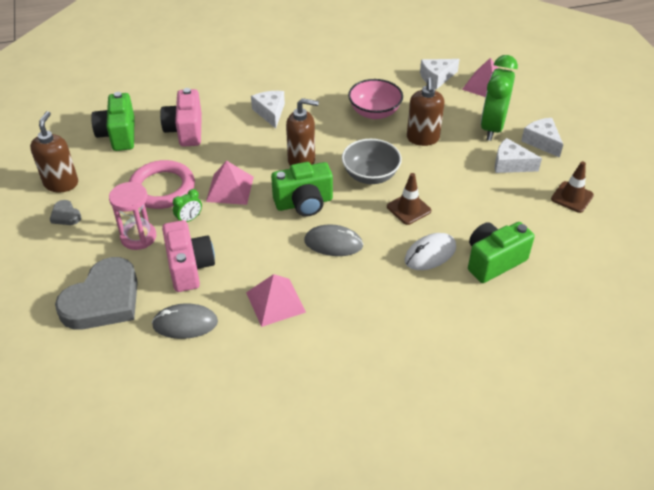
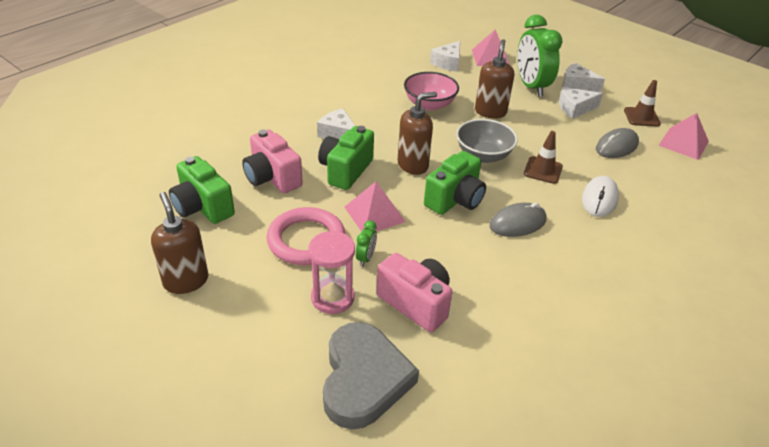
camera: 35 degrees left, 5 degrees down
grey heart [50,200,81,225] -> none
grey mouse [152,303,218,339] -> grey mouse moved to [596,128,639,158]
pink pyramid [246,274,306,327] -> pink pyramid moved to [658,113,709,160]
brown soap dispenser [407,78,444,146] -> brown soap dispenser turned 135 degrees counterclockwise [475,39,514,118]
green camera [468,222,535,283] -> green camera moved to [318,126,374,190]

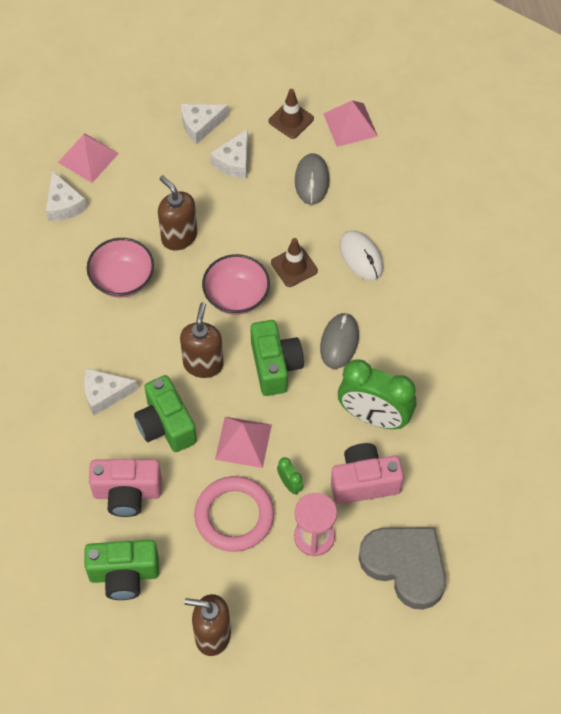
camera: 50 degrees left, 20 degrees up
grey bowl [456,119,518,163] -> pink bowl [202,254,270,315]
green clock [517,15,563,97] -> green clock moved to [338,359,416,429]

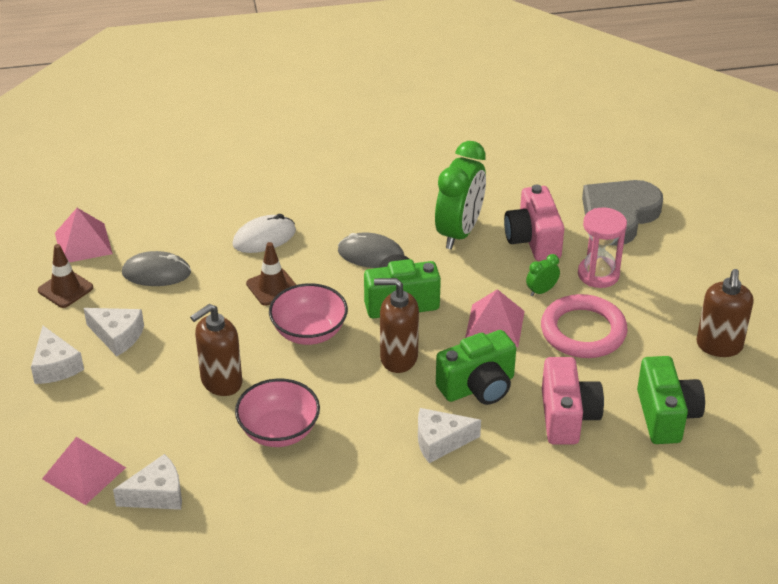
camera: 90 degrees left, 20 degrees down
white cheese [84,368,138,415] -> white cheese turned 90 degrees clockwise [418,408,481,463]

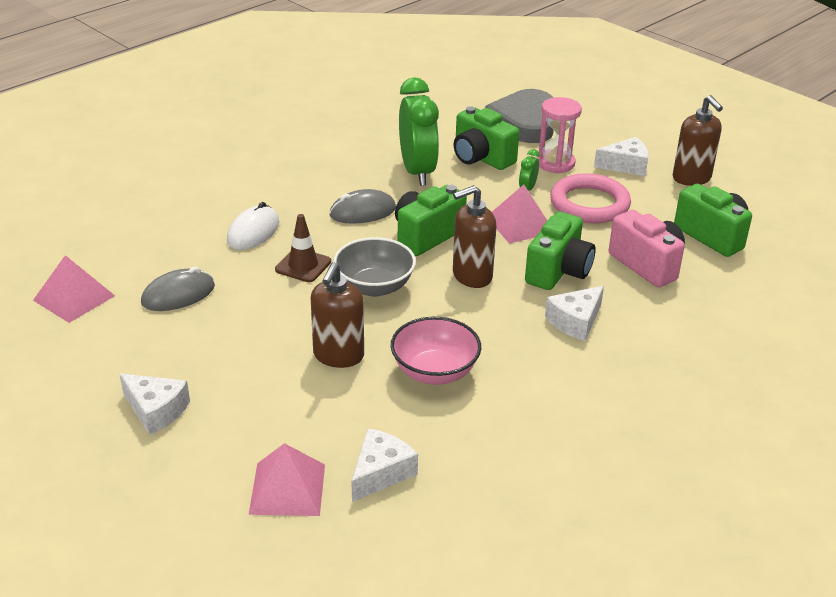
camera: 35 degrees left, 5 degrees down
brown traffic cone [38,244,93,308] -> none
white cheese [84,308,144,356] -> white cheese moved to [594,137,649,176]
pink bowl [269,283,348,345] -> grey bowl [333,237,416,297]
pink camera [504,185,564,261] -> green camera [454,106,519,170]

